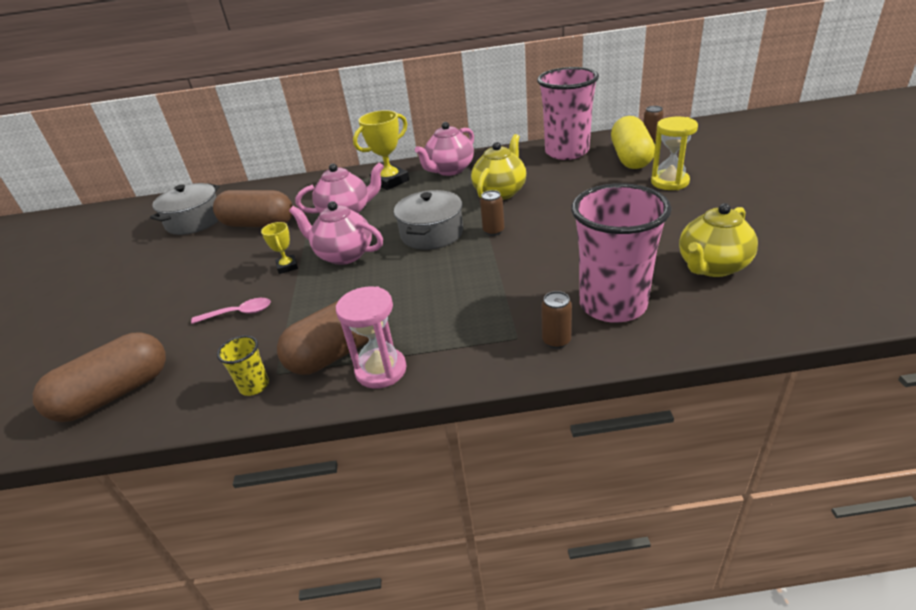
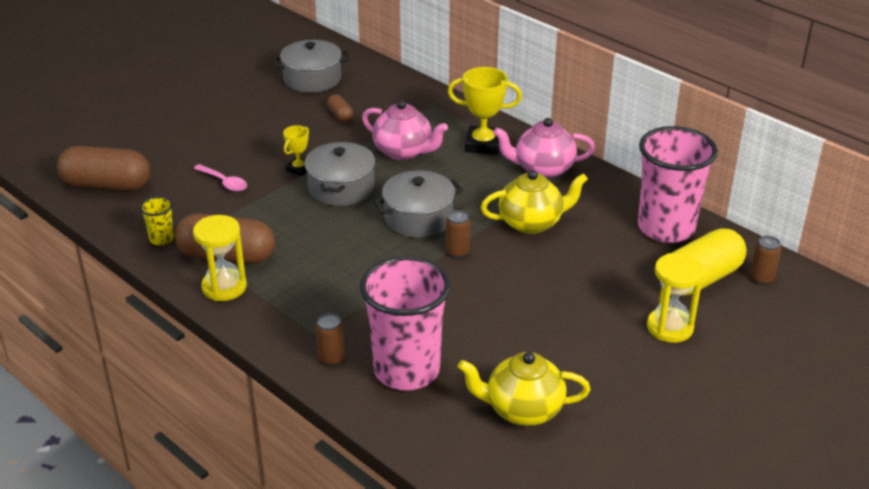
camera: 45 degrees right, 0 degrees up
brown capsule [213,190,292,227] -> brown capsule [327,94,353,122], size x0.46
pink teapot [289,201,383,265] -> grey pot [304,141,376,206]
pink hourglass [336,286,406,389] -> yellow hourglass [193,215,247,301]

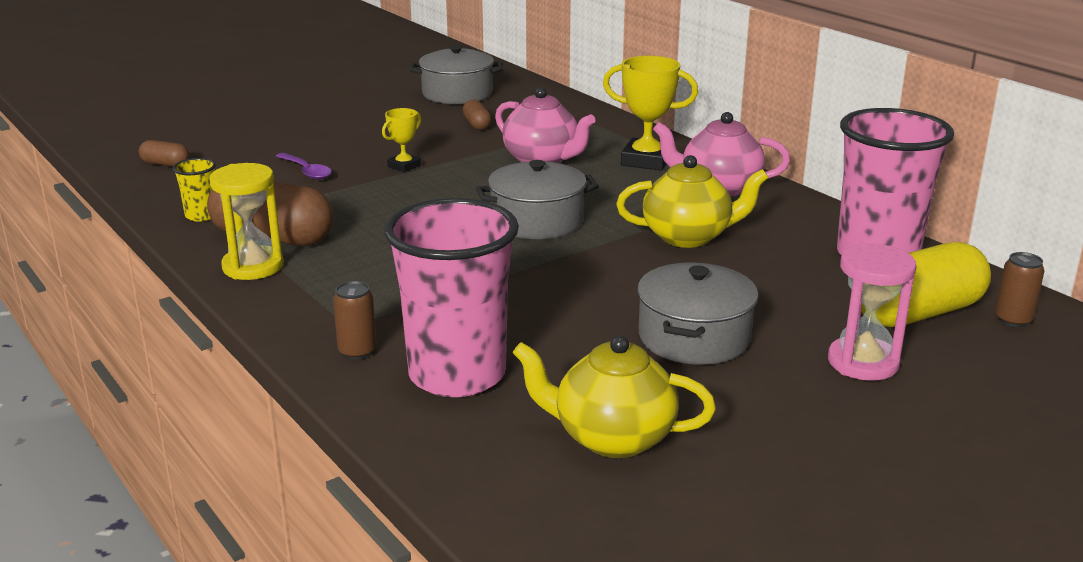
camera: 10 degrees right, 10 degrees down
brown capsule [57,146,150,191] -> brown capsule [139,140,189,166], size x0.46
pink spoon [193,164,247,192] -> purple spoon [276,153,332,180]
grey pot [304,141,376,206] -> grey pot moved to [637,262,759,365]
brown can [446,210,471,258] -> none
yellow hourglass [647,253,704,343] -> pink hourglass [828,243,917,381]

